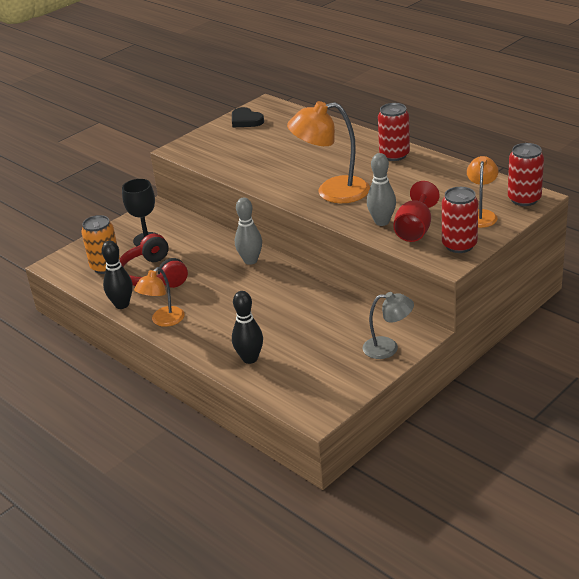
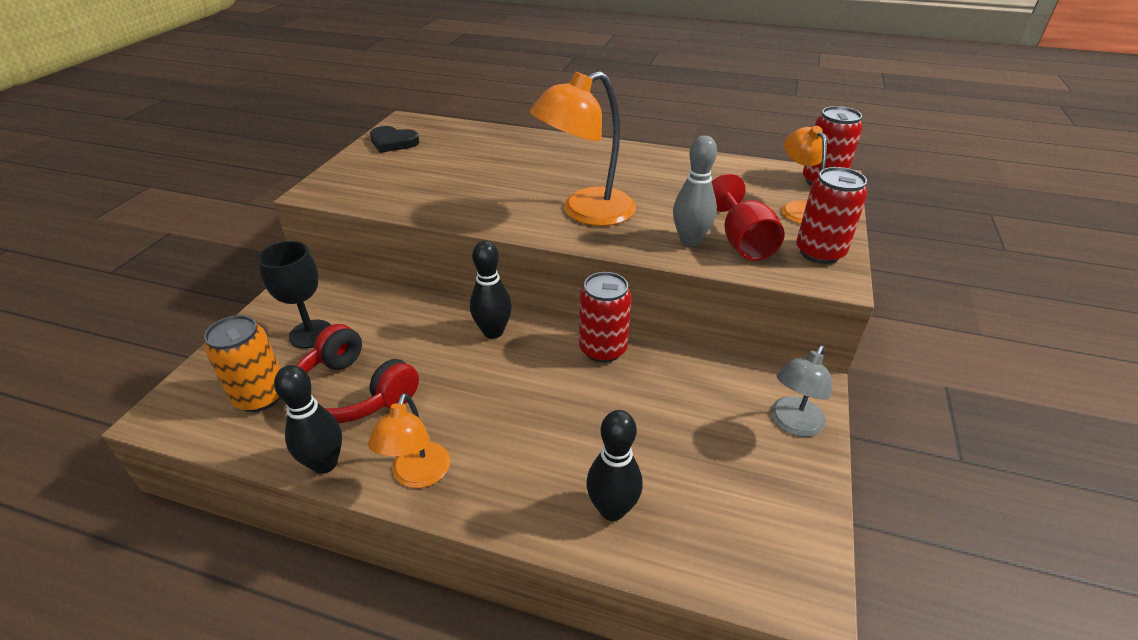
camera: 30 degrees left, 5 degrees up
grey bowling pin [235,198,262,265] -> black bowling pin [470,241,512,339]
grey lamp [363,292,414,359] -> grey lamp turned 150 degrees clockwise [771,345,832,437]
red can [378,103,410,161] -> red can moved to [579,272,632,363]

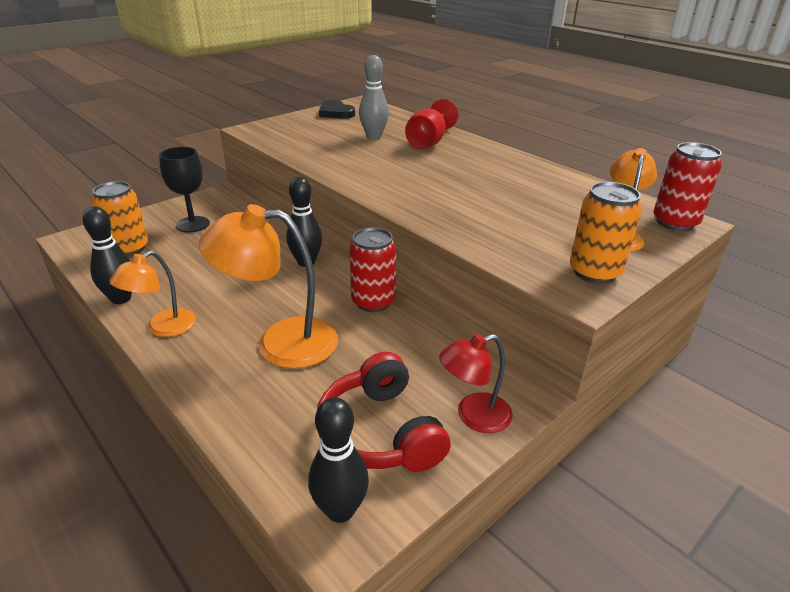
camera: 30 degrees right, 5 degrees down
red headphones [296,324,419,423] -> red headphones moved to [317,352,451,472]
orange lamp [529,71,636,226] -> orange lamp moved to [199,204,338,369]
black bowling pin [586,410,643,521] -> black bowling pin moved to [308,397,369,523]
grey bowling pin [673,135,717,246] -> grey bowling pin moved to [359,55,389,139]
red goblet [712,174,785,261] -> red goblet moved to [405,99,458,149]
grey lamp [771,345,832,437] -> red lamp [439,334,513,433]
red can [796,167,868,264] -> orange can [570,182,642,284]

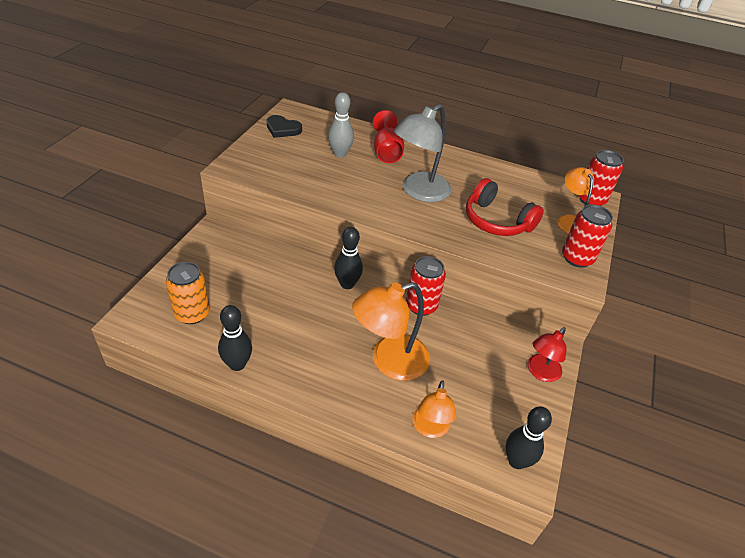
camera: 30 degrees left, 10 degrees up
orange lamp [109,251,196,337] -> orange lamp moved to [413,380,457,438]
black goblet [159,147,210,233] -> none
red headphones [317,352,451,472] -> red headphones moved to [466,178,544,236]
orange can [570,182,642,284] -> red can [562,204,613,268]
none -> grey lamp [394,104,451,202]

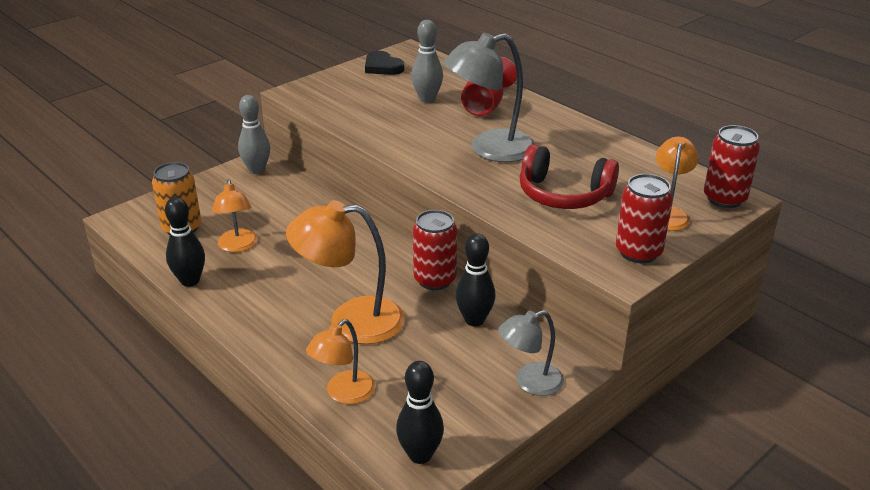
camera: 30 degrees right, 10 degrees down
black bowling pin [334,227,363,289] -> black bowling pin moved to [455,233,496,326]
red headphones [466,178,544,236] -> red headphones turned 45 degrees counterclockwise [520,144,619,209]
red lamp [528,327,567,382] -> grey lamp [498,310,564,396]
none -> orange lamp [212,179,258,252]
none -> grey bowling pin [238,95,270,174]

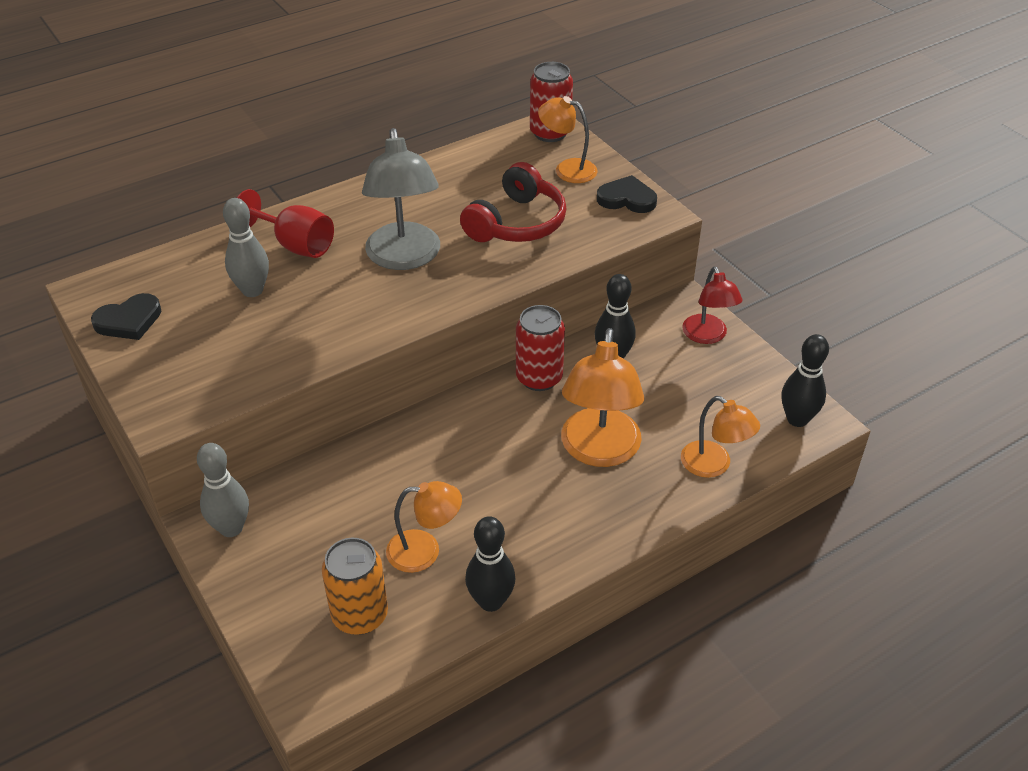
camera: 80 degrees left, 10 degrees up
grey lamp [498,310,564,396] -> red lamp [682,267,743,344]
red can [616,174,673,263] -> black heart [597,175,657,213]

